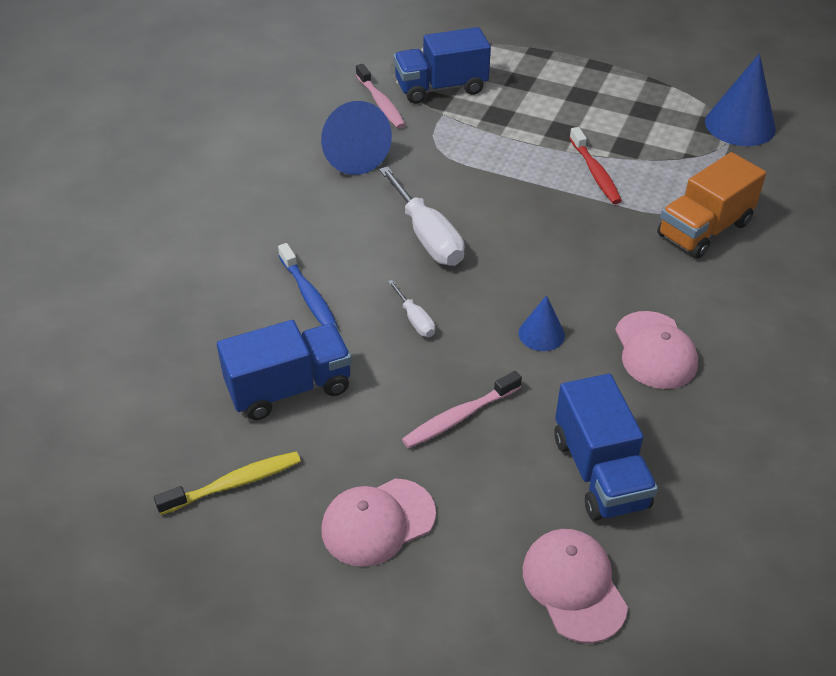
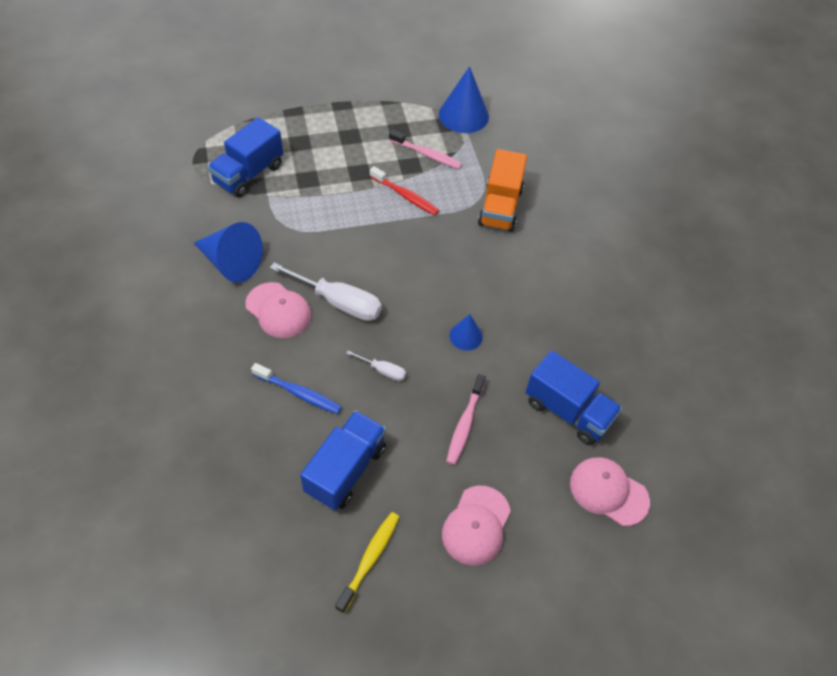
camera: 40 degrees left, 10 degrees up
pink toothbrush [356,64,405,129] -> pink toothbrush moved to [389,130,462,169]
pink cap [615,311,698,389] -> pink cap moved to [245,282,311,338]

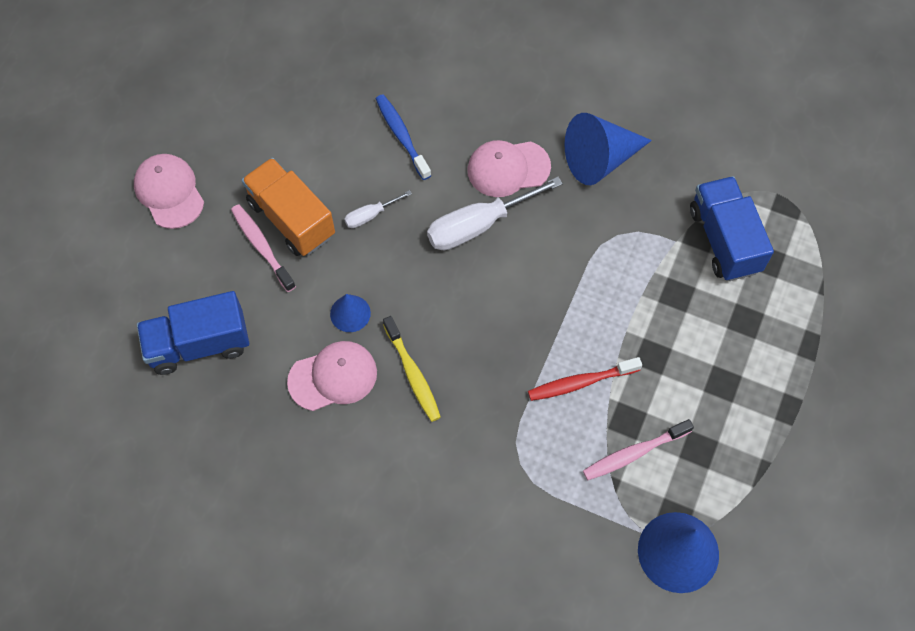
camera: 130 degrees right, 10 degrees up
blue toothbrush [251,363,342,414] -> blue toothbrush turned 90 degrees clockwise [376,94,431,180]
blue truck [300,410,386,510] -> none
yellow toothbrush [335,512,399,614] -> yellow toothbrush moved to [383,316,441,422]
orange truck [478,149,527,232] -> orange truck moved to [242,158,335,256]
pink cap [570,457,650,526] -> pink cap moved to [287,341,377,411]

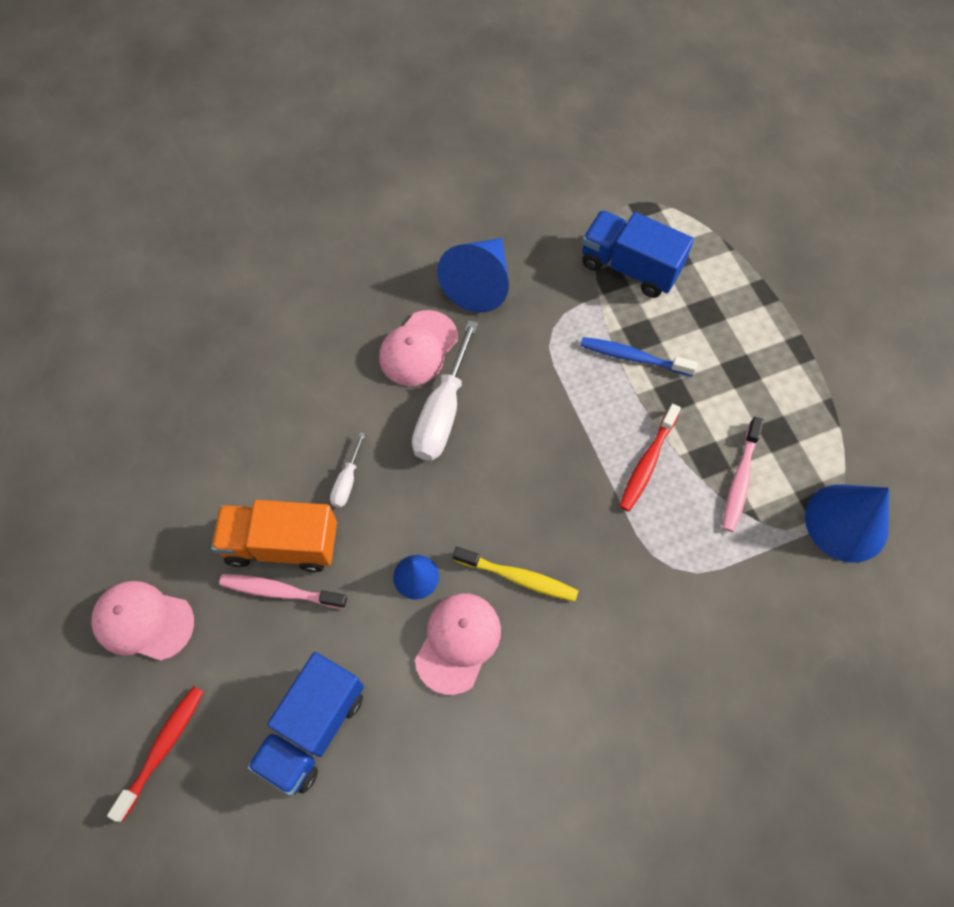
camera: 45 degrees left, 0 degrees up
blue toothbrush [376,94,431,180] -> blue toothbrush moved to [580,337,698,376]
none -> red toothbrush [107,686,204,822]

